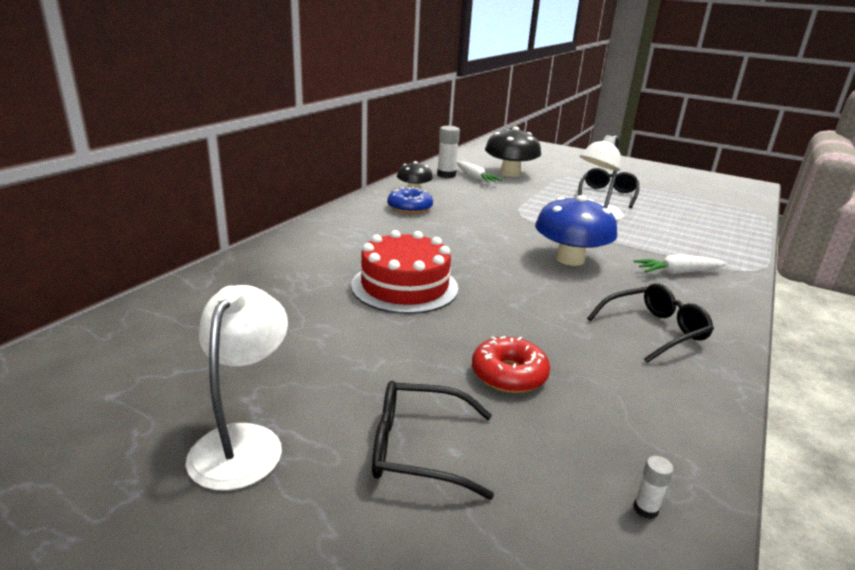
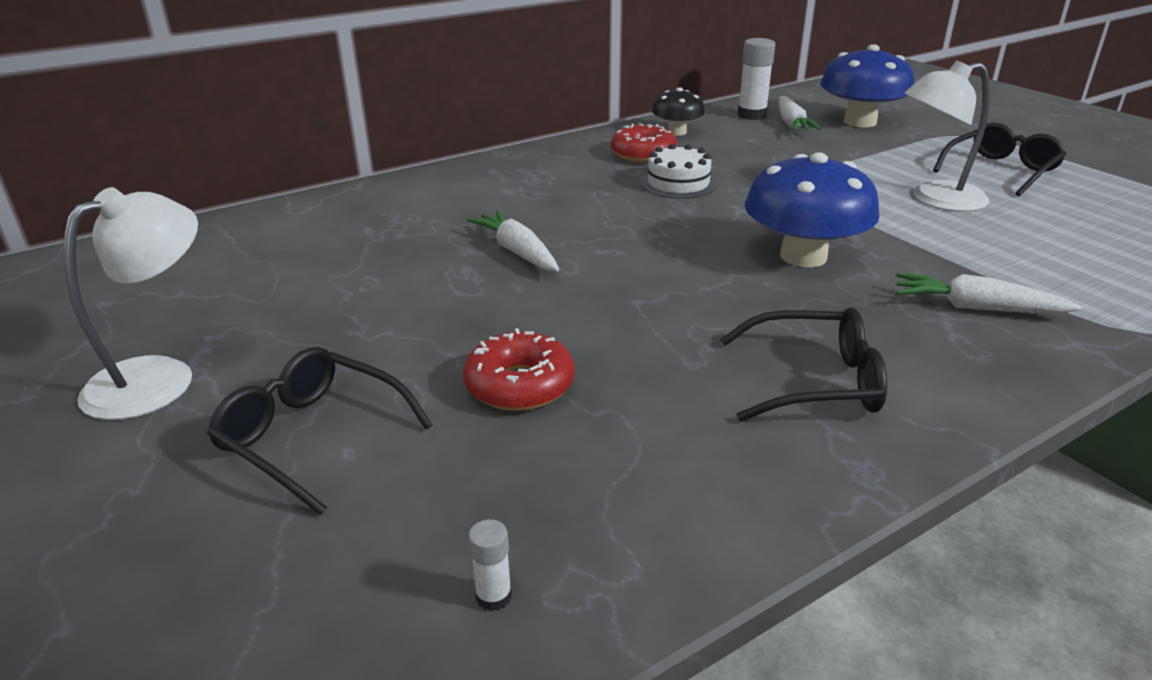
camera: 30 degrees right, 5 degrees up
red cake [351,230,458,314] -> white carrot [467,211,559,271]
blue donut [387,187,433,214] -> red donut [611,123,677,163]
black mushroom [485,126,541,177] -> blue mushroom [820,44,914,127]
none -> white cake [641,144,717,199]

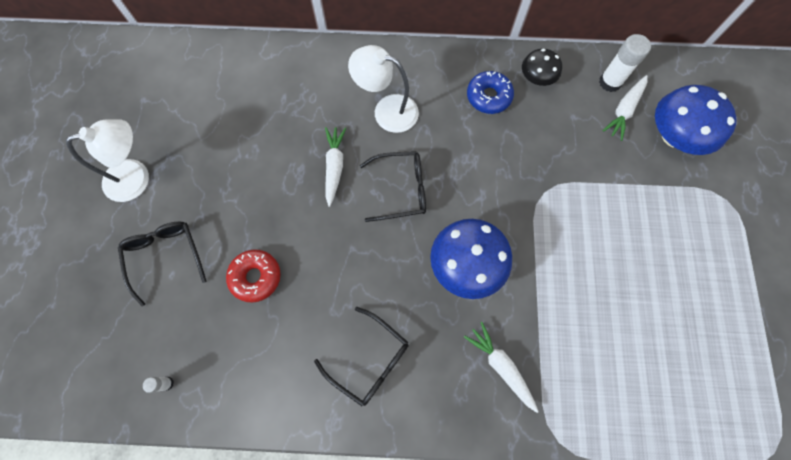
camera: 35 degrees right, 40 degrees up
red donut [611,123,677,163] -> blue donut [467,71,514,114]
white cake [641,144,717,199] -> none
white lamp [904,61,990,212] -> white lamp moved to [348,45,419,133]
black glasses [933,123,1067,196] -> black glasses moved to [360,151,426,222]

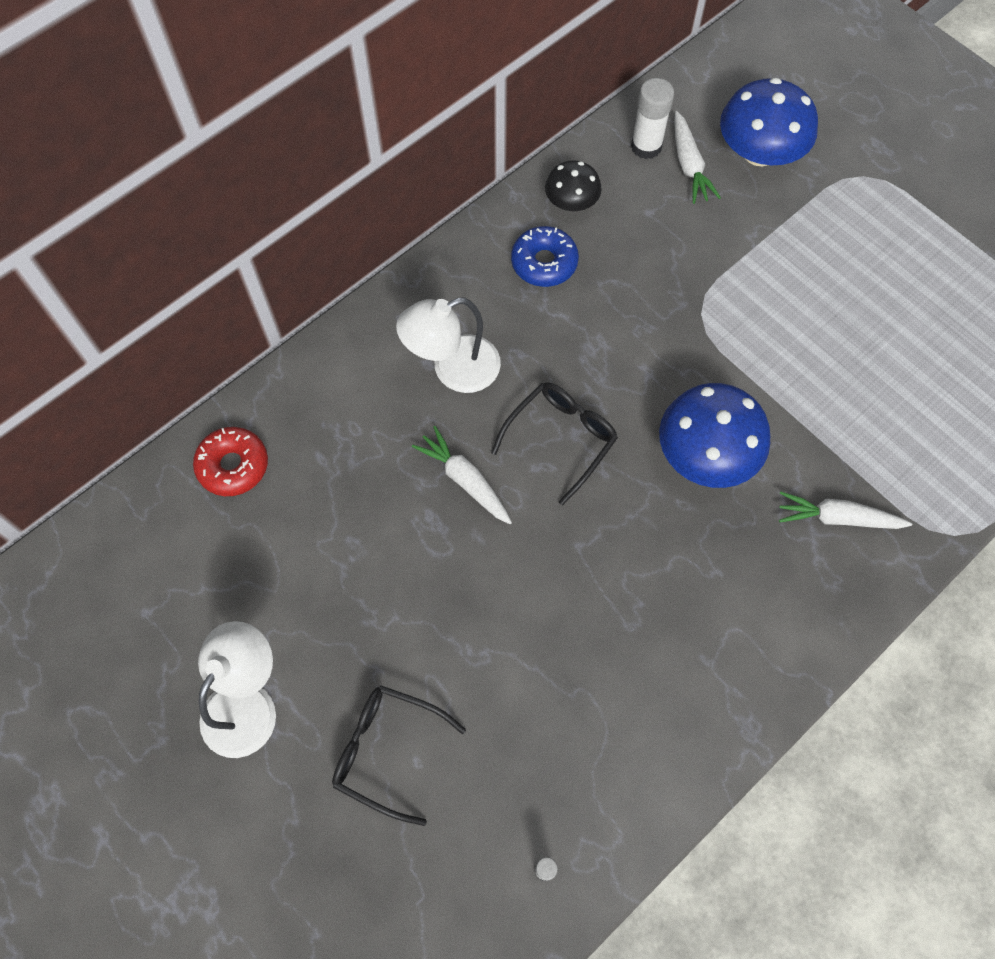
camera: 45 degrees left, 5 degrees down
red donut [226,249,281,303] -> red donut moved to [193,427,268,496]
black glasses [314,307,409,406] -> none

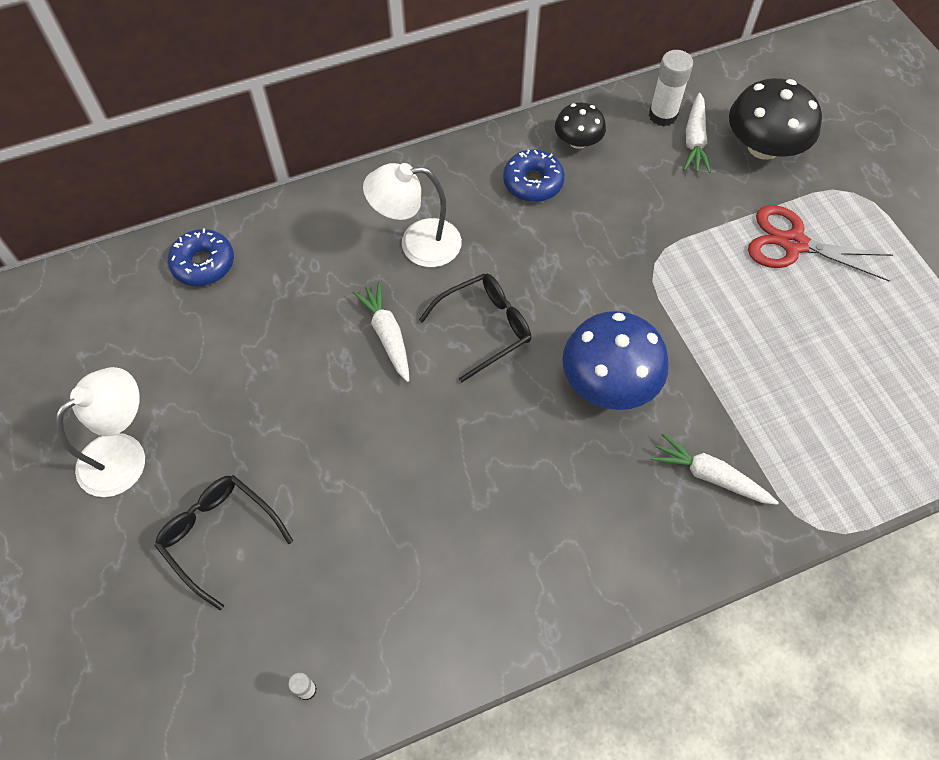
camera: 20 degrees right, 5 degrees down
red donut [193,427,268,496] -> blue donut [168,228,234,286]
blue mushroom [720,78,818,166] -> black mushroom [729,78,822,160]
none -> red scissors [748,205,893,282]

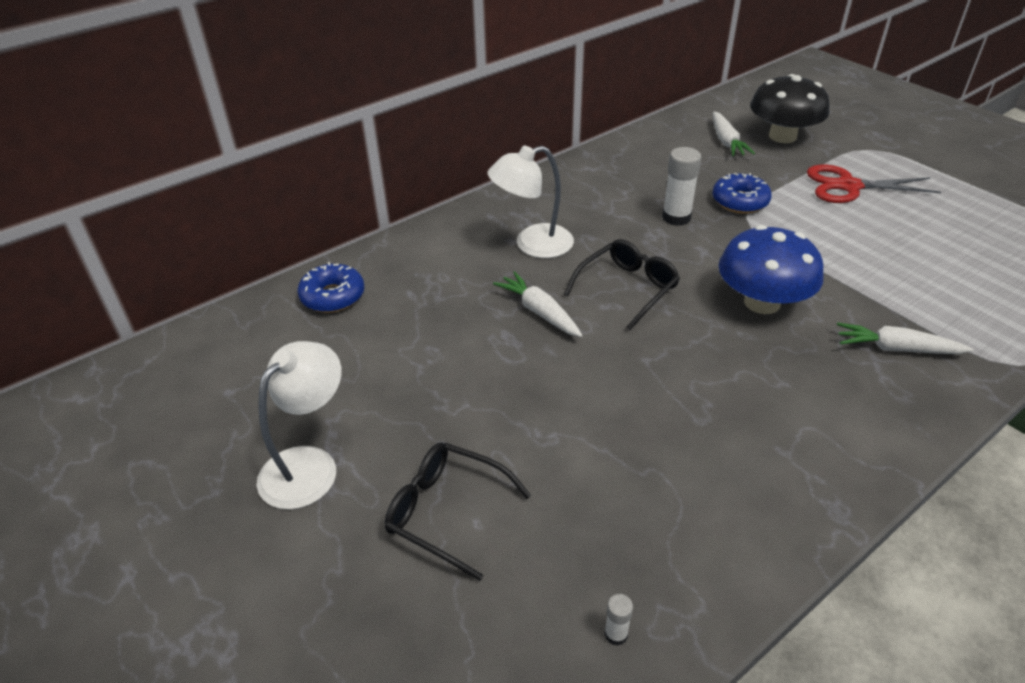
camera: 15 degrees left, 20 degrees down
blue donut [503,149,565,202] -> blue donut moved to [712,173,772,213]
black mushroom [555,102,606,149] -> none
white glue stick [649,50,693,126] -> white glue stick moved to [662,147,701,226]

